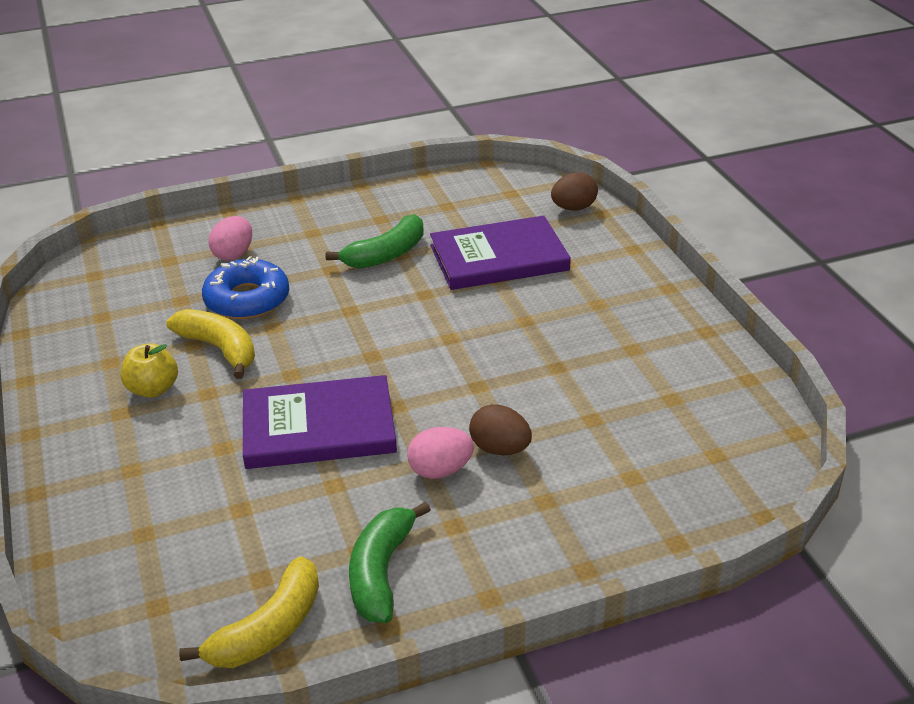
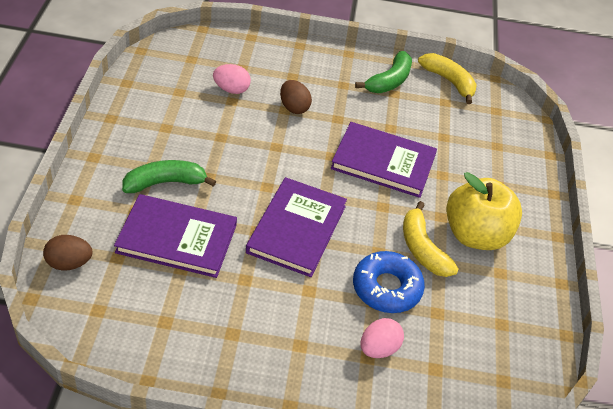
camera: 160 degrees left, 10 degrees up
yellow apple [120,343,178,398] -> yellow apple [446,172,522,250], size x1.88
yellow banana [179,556,319,668] -> yellow banana turned 75 degrees clockwise [418,53,477,104]
green banana [326,214,424,269] -> green banana moved to [122,160,216,193]
pink egg [407,427,474,479] -> pink egg moved to [213,64,251,94]
none -> purple book [246,177,347,277]

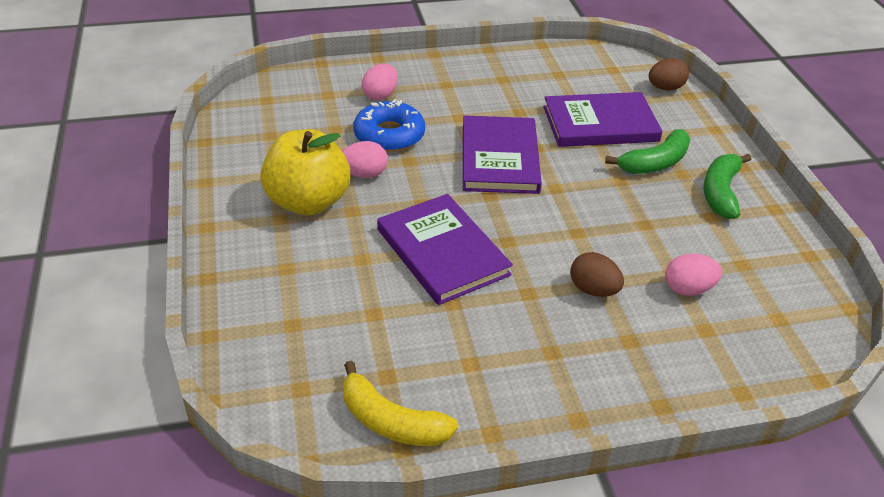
camera: 165 degrees right, 5 degrees down
purple book [331,122,437,198] -> purple book turned 60 degrees clockwise [377,194,513,305]
green banana [355,51,412,93] -> green banana moved to [704,154,751,219]
yellow banana [403,201,458,277] -> pink egg [342,141,388,178]

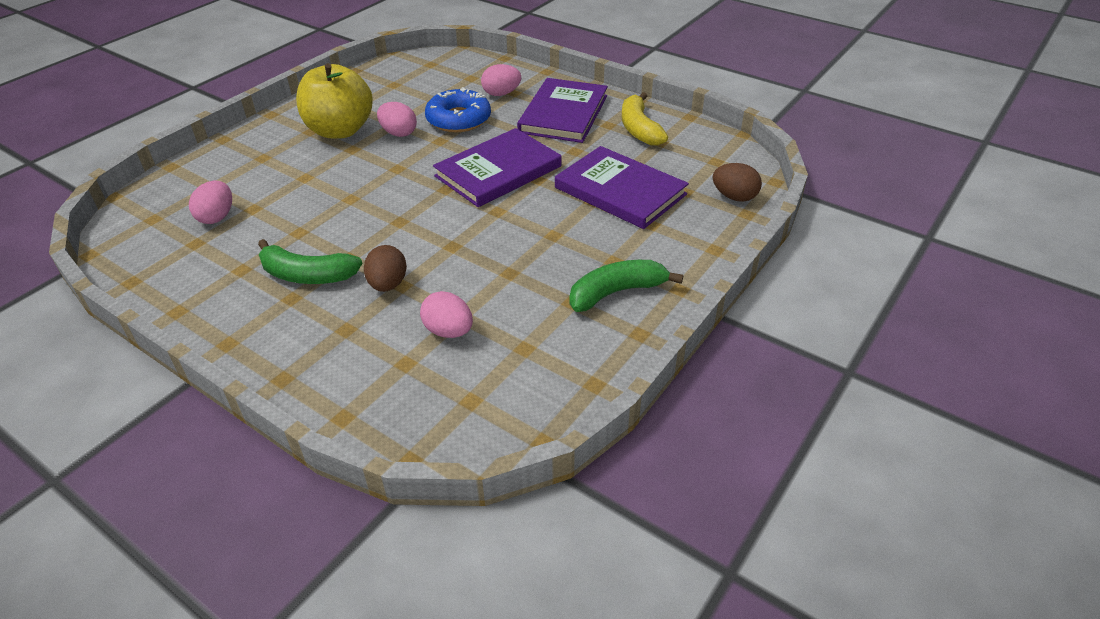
camera: 50 degrees right, 0 degrees up
yellow banana [343,361,458,446] -> yellow banana moved to [622,92,668,146]
purple book [377,194,513,305] -> purple book moved to [517,78,608,143]
green banana [605,129,690,174] -> green banana moved to [258,239,363,284]
none -> pink egg [189,181,232,224]

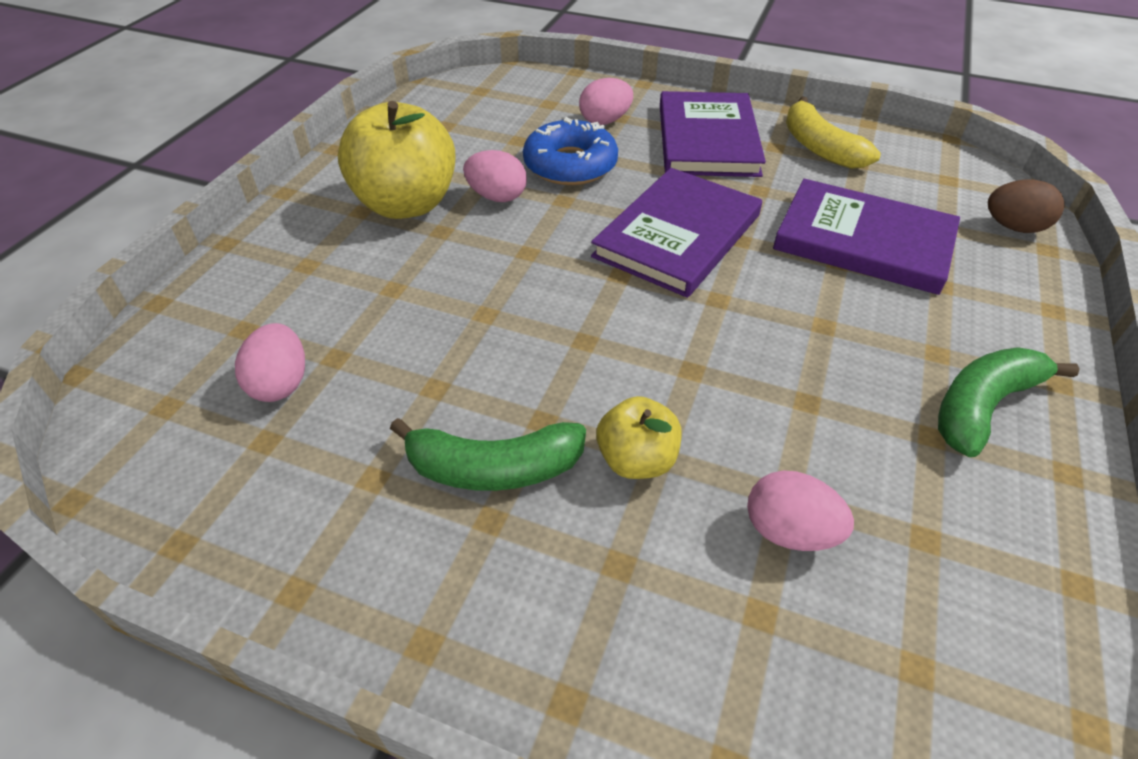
camera: 15 degrees left, 5 degrees up
brown egg [364,245,407,292] -> yellow apple [596,396,682,479]

